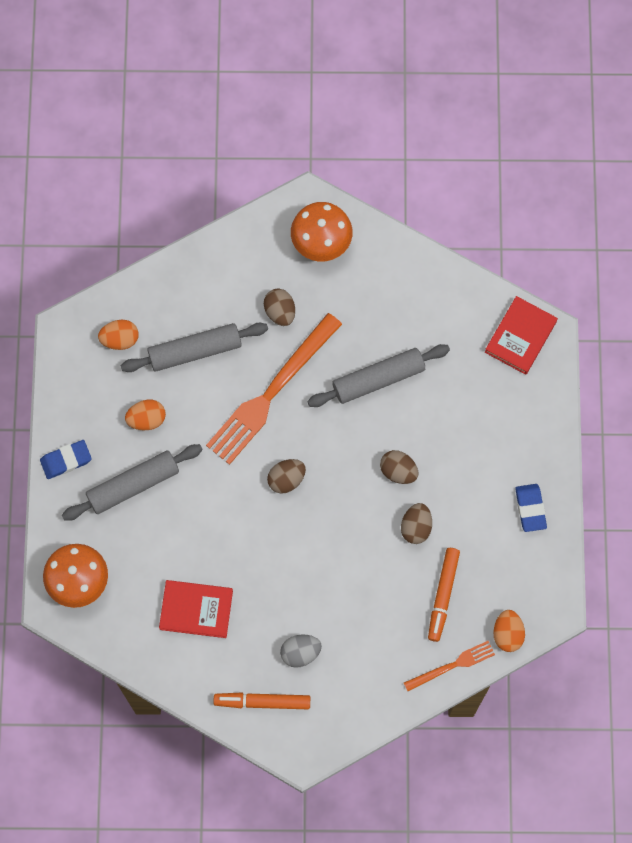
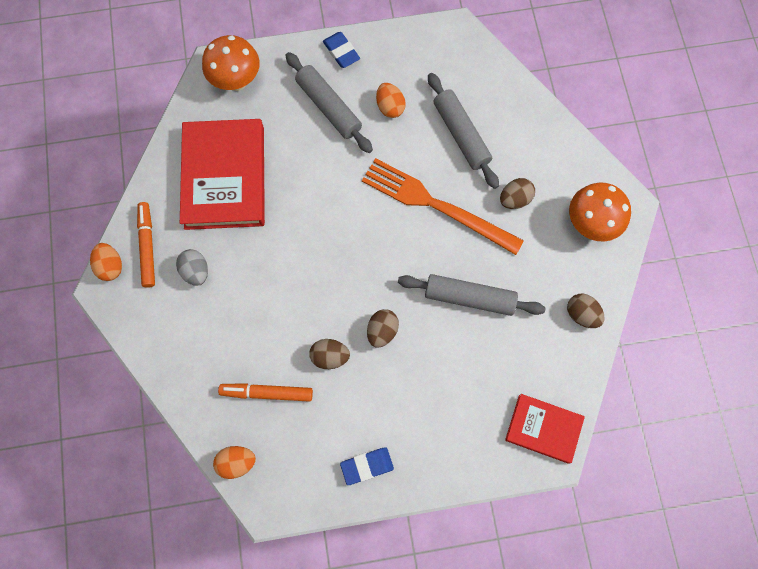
camera: 80 degrees right, 0 degrees up
orange egg [98,320,139,350] -> orange egg moved to [90,243,122,281]
red book [159,580,233,638] -> red book [180,119,265,230], size x1.80
brown egg [267,459,306,494] -> brown egg moved to [567,294,605,328]
grey rolling pin [307,344,450,407] -> grey rolling pin turned 45 degrees counterclockwise [398,274,546,316]
orange fork [404,641,495,691] -> none

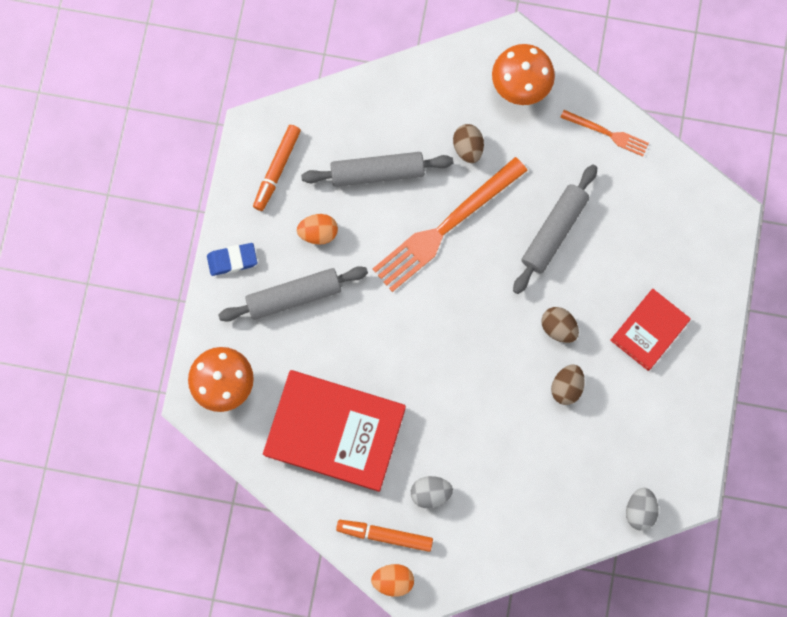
camera: 70 degrees left, 5 degrees up
orange egg [213,446,256,479] -> grey egg [626,488,659,531]
orange marker [218,383,313,402] -> orange marker moved to [253,125,301,211]
blue eraser [340,447,394,485] -> none
red book [505,394,585,464] -> red book moved to [610,289,691,371]
brown egg [567,294,605,328] -> orange fork [560,110,649,156]

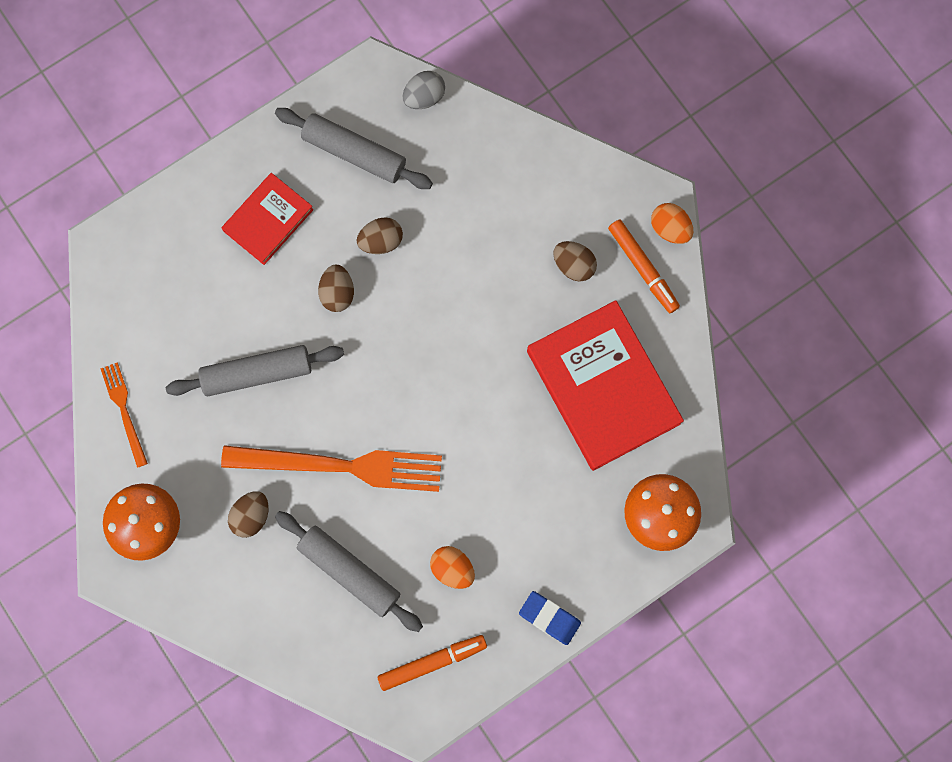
camera: 135 degrees left, 0 degrees up
grey rolling pin [219,266,368,322] -> grey rolling pin moved to [275,108,433,189]
grey egg [411,476,453,508] -> brown egg [553,241,597,281]
red book [610,289,691,371] -> red book turned 45 degrees counterclockwise [222,173,314,265]

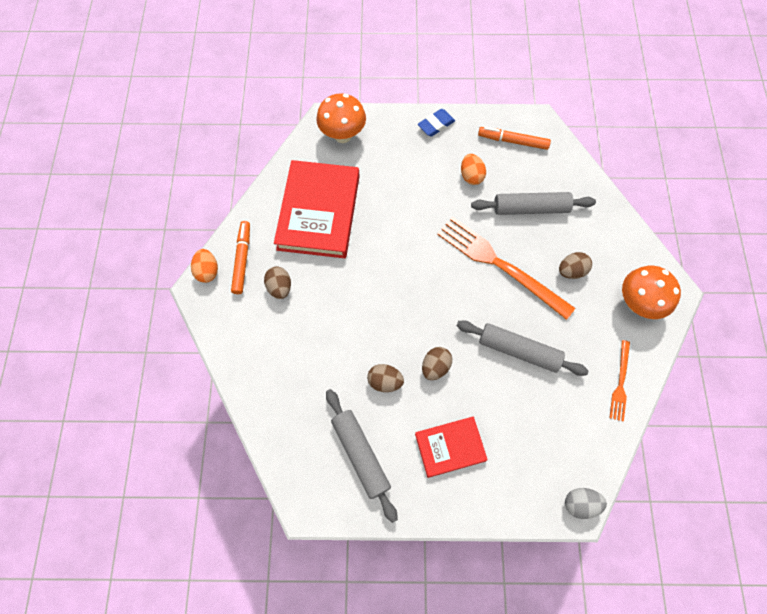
camera: 145 degrees left, 10 degrees down
grey rolling pin [275,511,423,632] -> grey rolling pin turned 75 degrees counterclockwise [471,192,596,215]
grey egg [403,71,445,109] -> grey egg moved to [565,488,607,519]
blue eraser [519,591,581,645] -> blue eraser turned 75 degrees clockwise [418,109,455,137]

